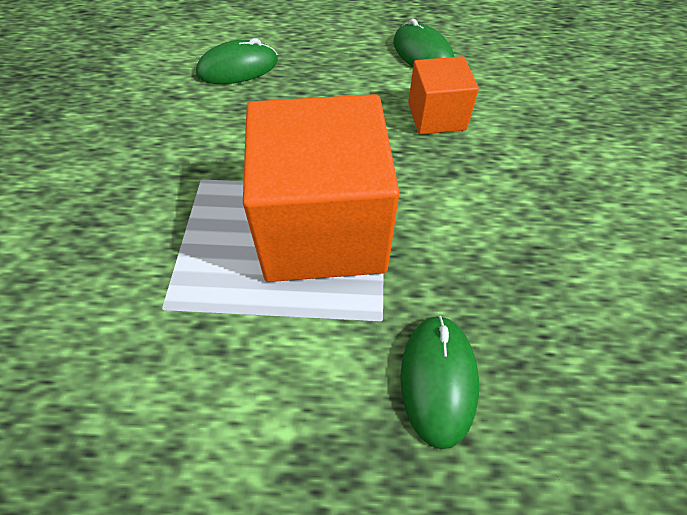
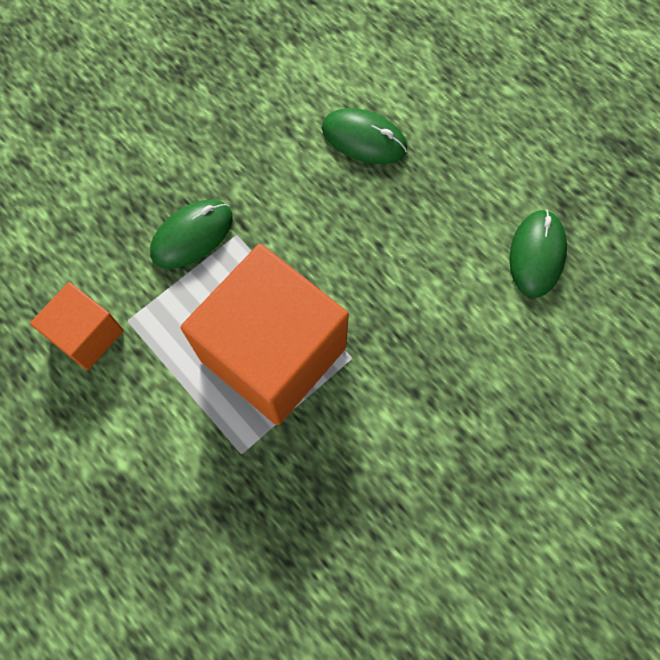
camera: 45 degrees right, 15 degrees up
green mouse [401,316,479,449] -> green mouse moved to [150,200,233,269]
orange cube [408,56,479,134] -> orange cube moved to [30,282,124,370]

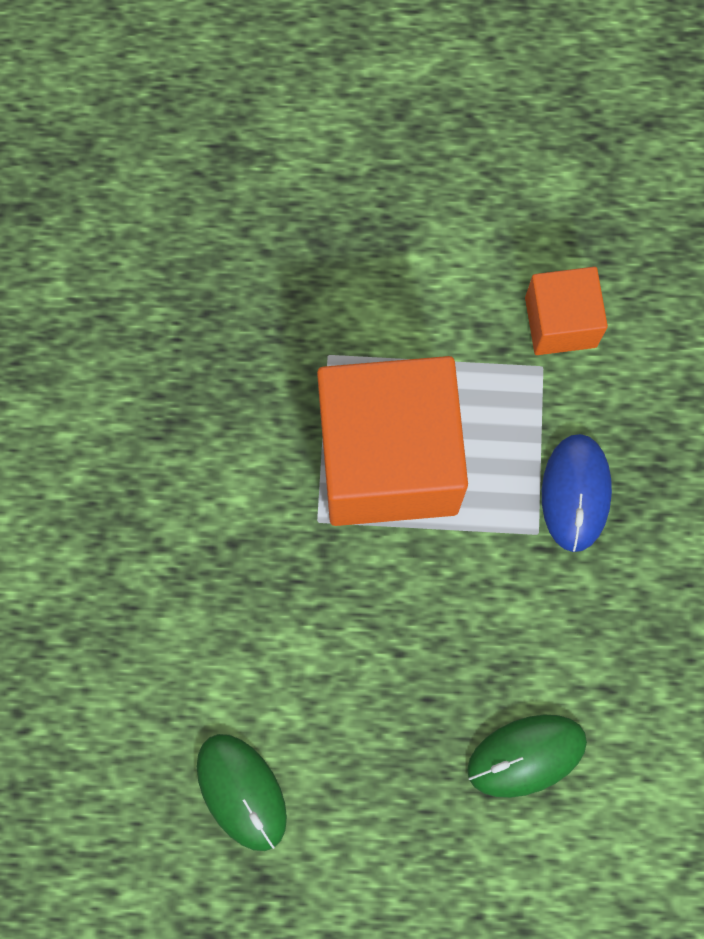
camera: 135 degrees right, 5 degrees up
green mouse [150,200,233,269] -> blue mouse [542,434,612,552]

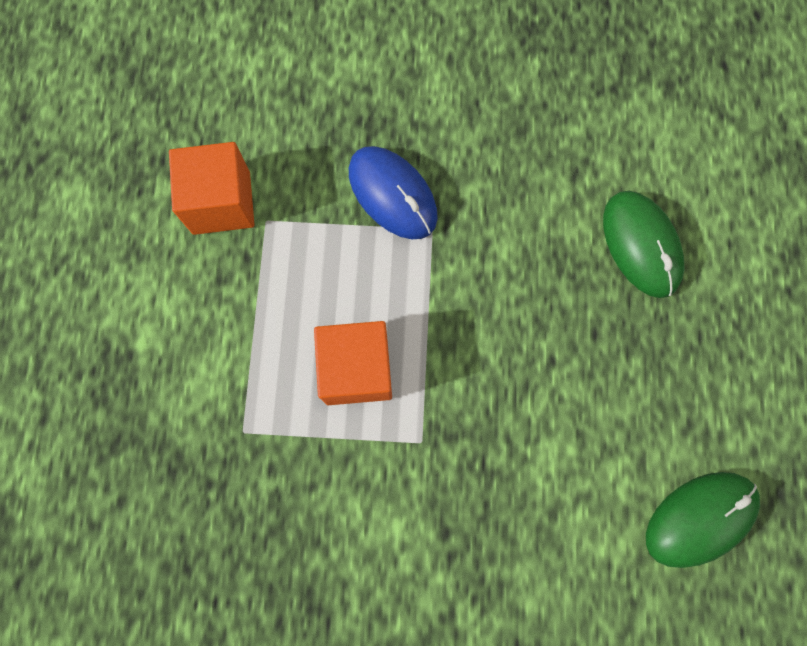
camera: 90 degrees left, 0 degrees up
orange cube [317,356,468,526] -> orange cube [314,321,392,405], size x0.51
blue mouse [542,434,612,552] -> blue mouse turned 45 degrees clockwise [349,146,438,239]

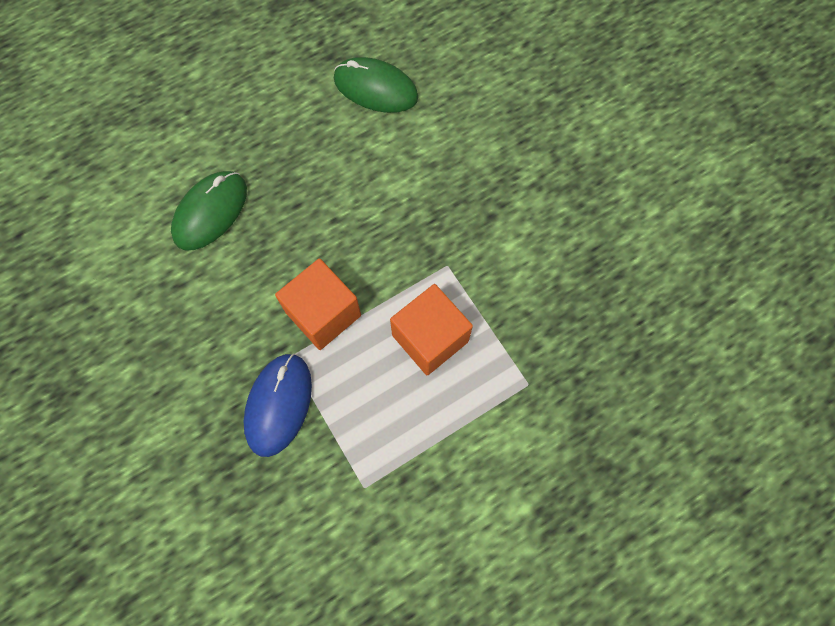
camera: 125 degrees left, 5 degrees down
orange cube [169,142,255,235] -> orange cube moved to [275,259,361,350]

